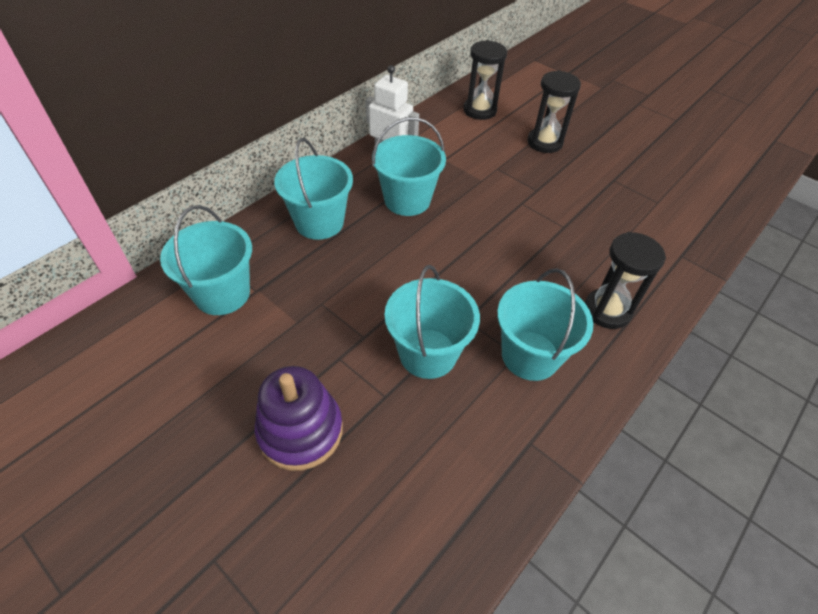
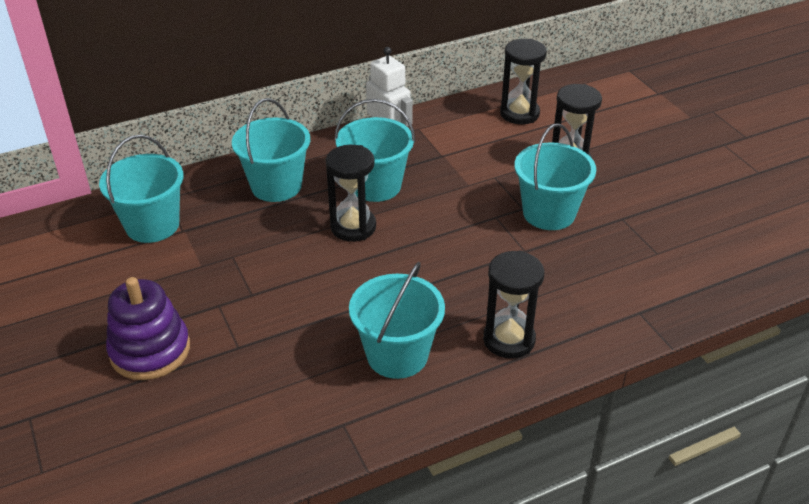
camera: 25 degrees right, 10 degrees down
turquoise bucket [385,265,480,379] -> turquoise bucket moved to [515,123,596,230]
none -> black hourglass [326,145,376,242]

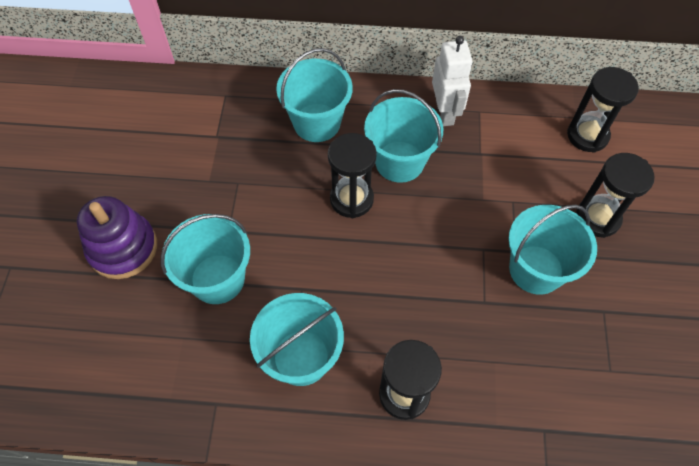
camera: 30 degrees right, 20 degrees up
turquoise bucket [99,135,183,243] -> turquoise bucket moved to [161,214,250,304]

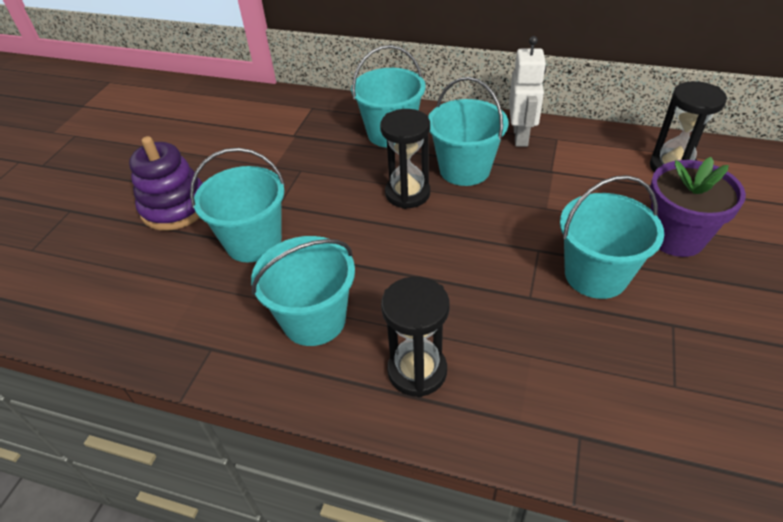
camera: 15 degrees right, 15 degrees down
black hourglass [576,153,654,238] -> purple flower pot [649,157,746,257]

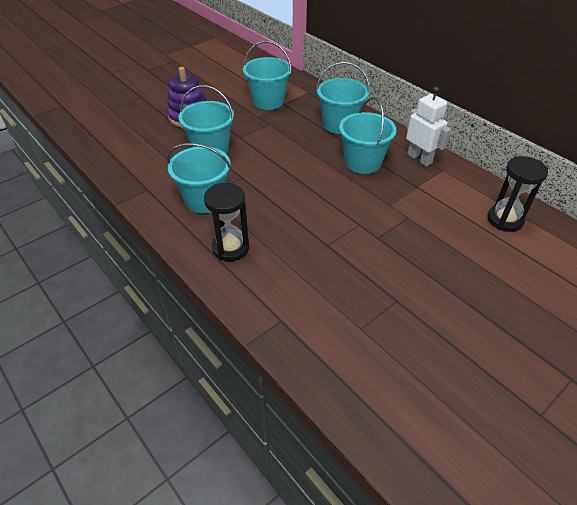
camera: 30 degrees right, 0 degrees up
black hourglass [380,109,430,209] -> none
white robot [509,36,546,147] -> white robot turned 75 degrees counterclockwise [406,86,451,167]
turquoise bucket [560,175,664,299] -> turquoise bucket moved to [243,41,292,110]
purple flower pot [649,157,746,257] -> none

